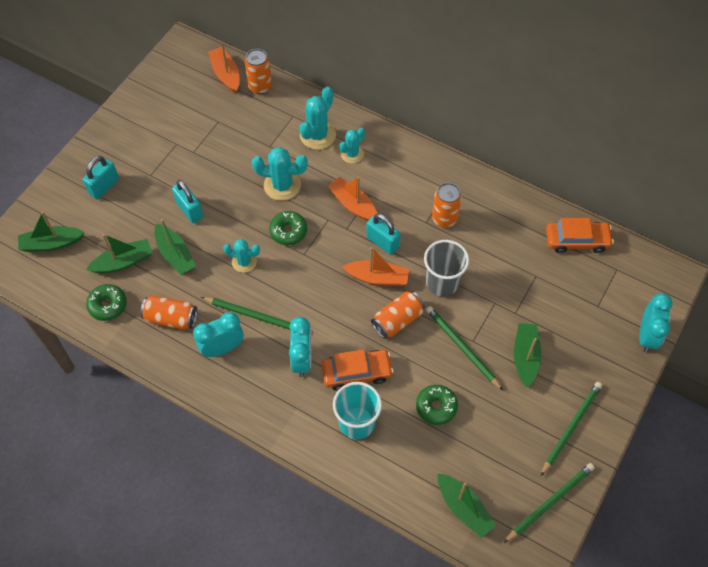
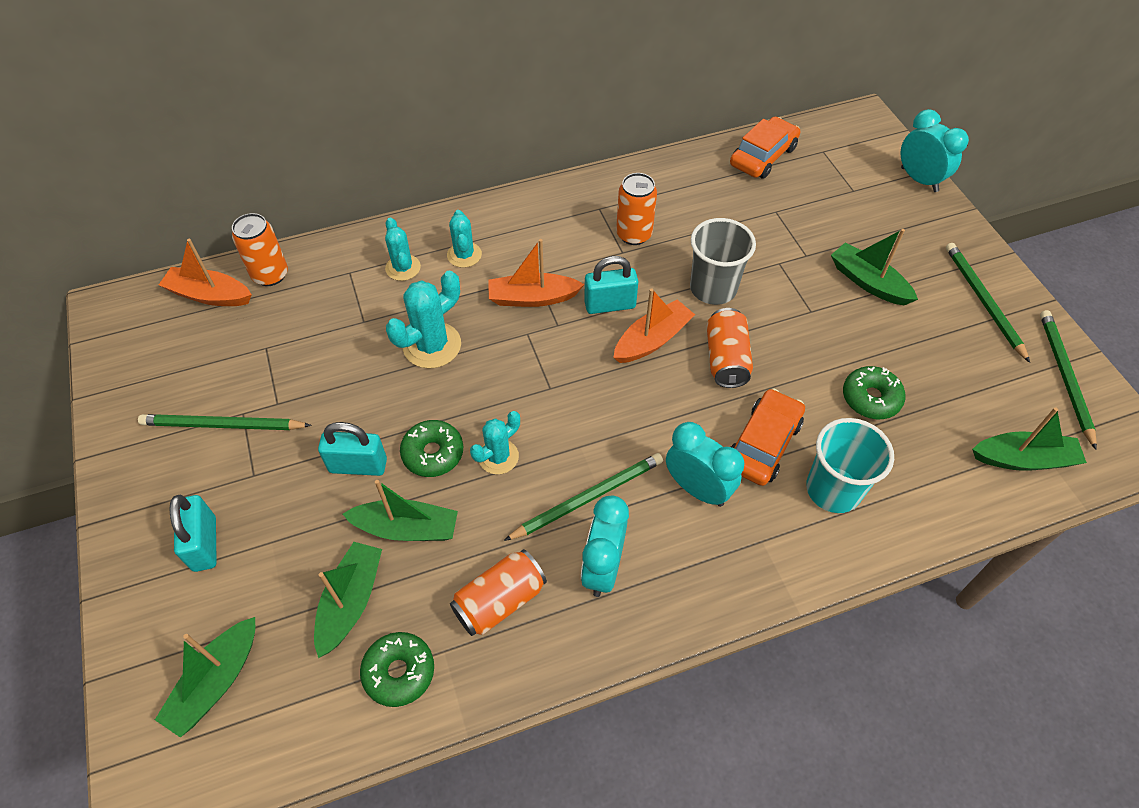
camera: 50 degrees left, 5 degrees down
green donut [269,211,307,245] -> green donut moved to [400,420,463,477]
turquoise cactus [300,87,336,150] -> turquoise cactus [385,218,421,281], size x0.64
green pencil [426,306,503,390] -> green pencil moved to [138,414,312,430]

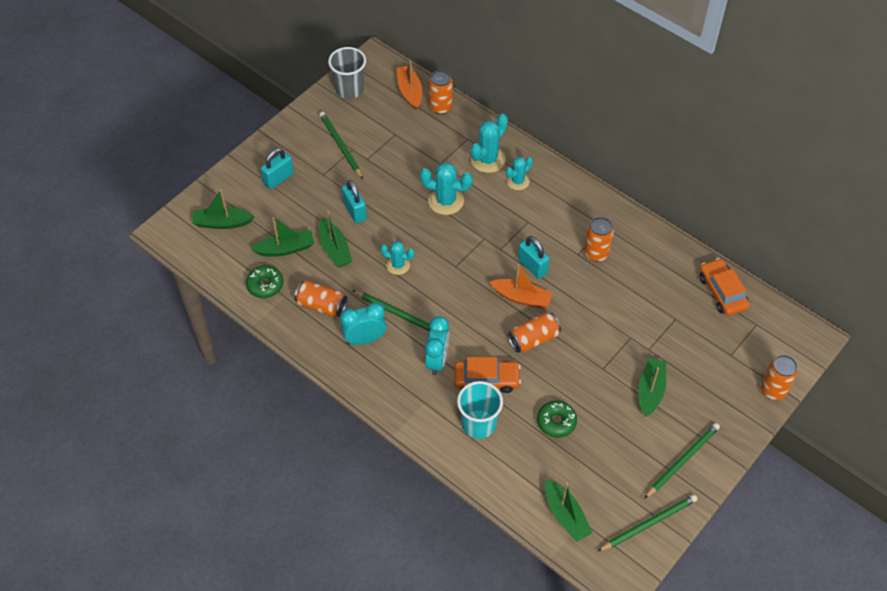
camera: 60 degrees right, 0 degrees up
turquoise cactus [385,218,421,281] -> turquoise cactus [470,114,508,173], size x1.56
green donut [400,420,463,477] -> none
orange boat [488,239,585,307] -> none
grey cup [690,218,756,305] -> grey cup moved to [328,47,366,99]
orange car [730,117,800,179] -> orange car turned 120 degrees counterclockwise [699,258,750,316]
turquoise clock [900,109,969,192] -> orange can [761,355,798,400]

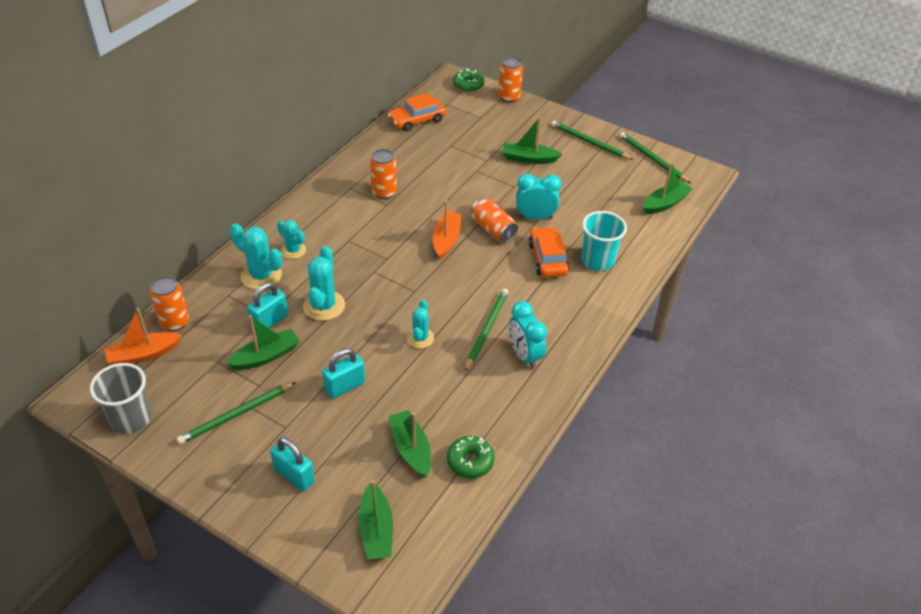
camera: 100 degrees left, 10 degrees down
orange can [294,280,347,317] -> none
green boat [319,211,352,268] -> green boat moved to [226,315,300,370]
turquoise clock [425,316,449,376] -> turquoise clock moved to [516,173,562,220]
turquoise padlock [518,236,550,279] -> turquoise padlock moved to [247,282,288,330]
green donut [537,400,577,438] -> green donut moved to [453,68,484,92]

